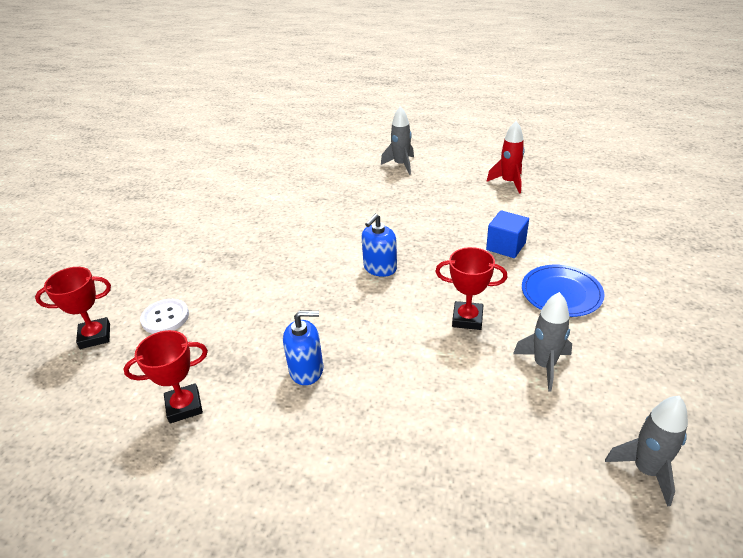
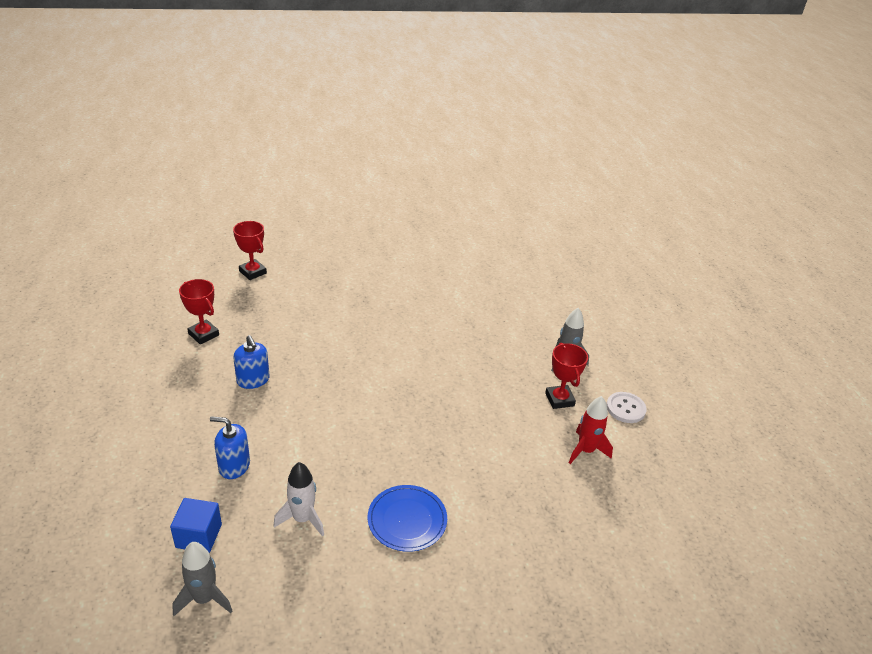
camera: 60 degrees right, 0 degrees up
white button [140,299,189,334] -> white button moved to [606,392,647,423]
blue soap dispenser [361,214,397,277] -> blue soap dispenser moved to [210,416,250,479]
red trophy [435,247,507,330] -> red trophy moved to [545,343,588,409]
blue cube [486,210,529,258] -> blue cube moved to [170,498,222,553]
grey rocket [513,292,572,391] -> white rocket [273,462,324,537]

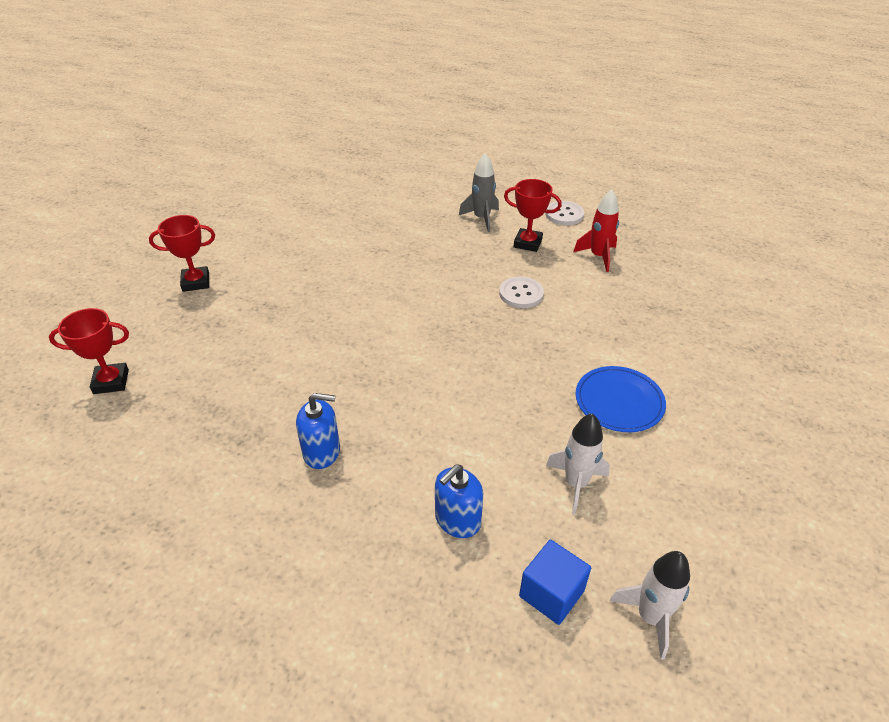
camera: 55 degrees left, 5 degrees up
grey rocket [172,542,232,616] -> white rocket [610,551,690,660]
red trophy [179,279,219,344] -> red trophy moved to [149,215,215,292]
none -> white button [499,277,544,308]

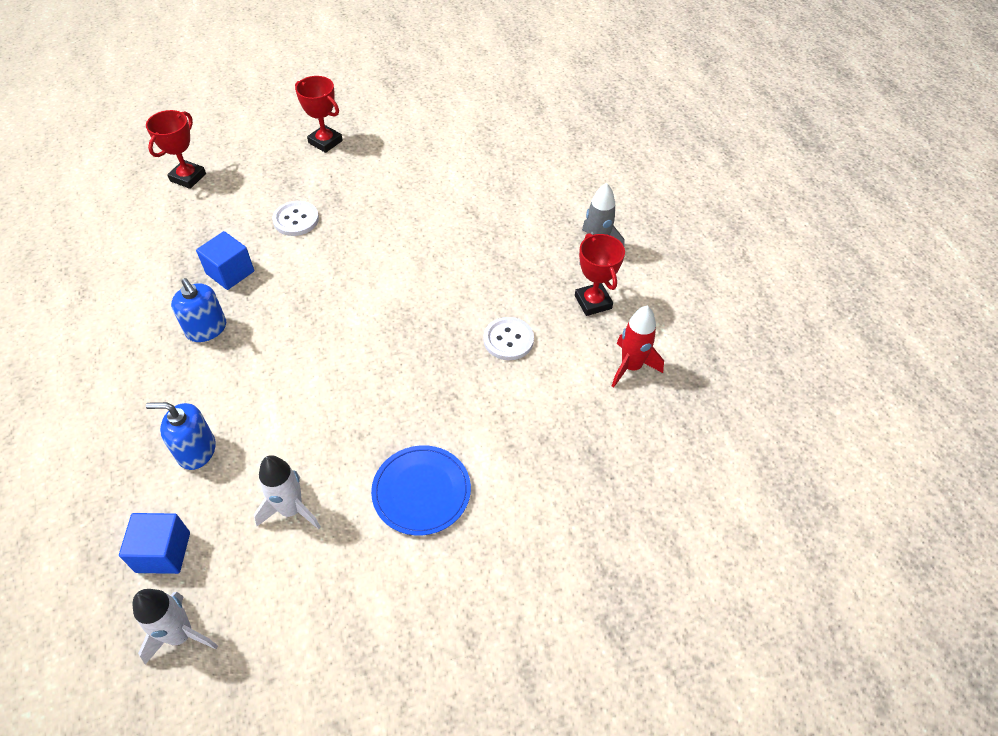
camera: 50 degrees right, 10 degrees up
red trophy [49,308,129,394] -> red trophy turned 75 degrees clockwise [146,110,206,189]
white button [545,201,584,225] -> white button moved to [272,201,319,236]
none -> blue cube [196,231,254,290]

